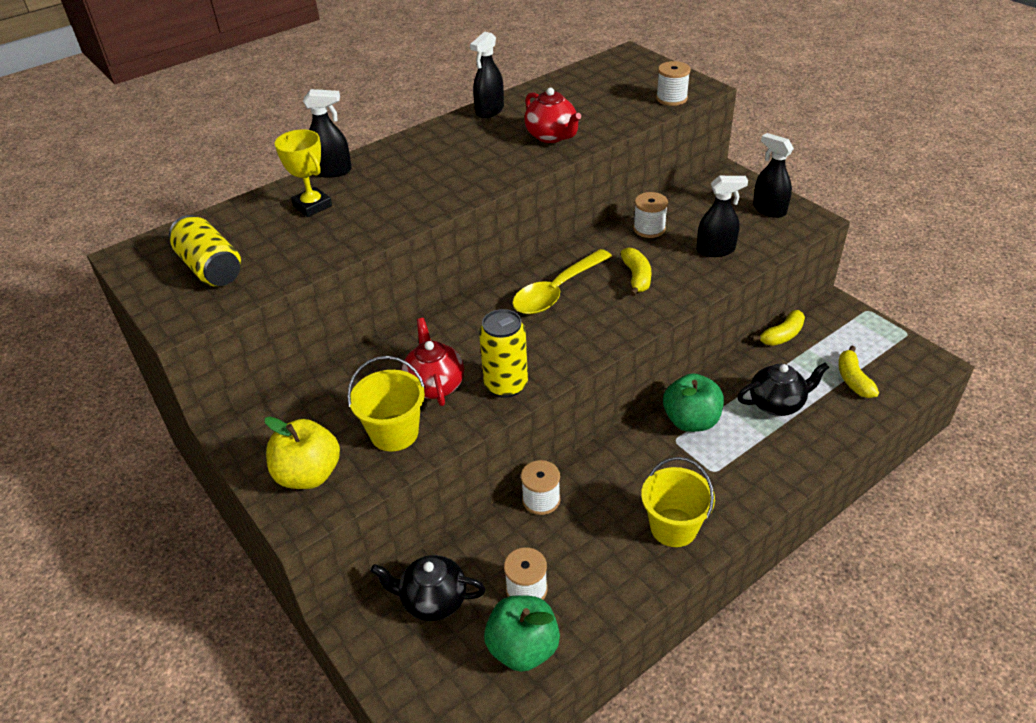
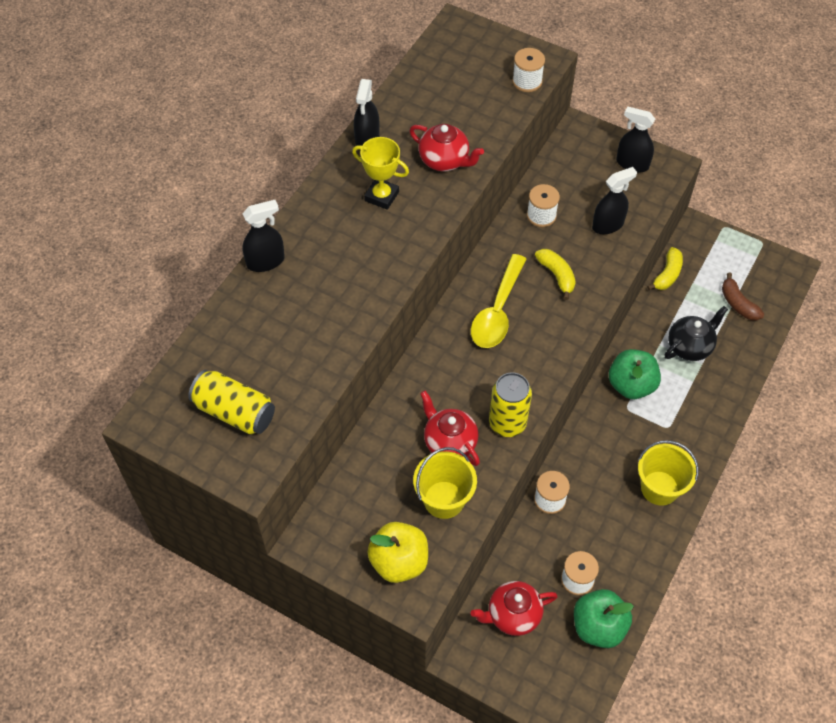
camera: 25 degrees left, 15 degrees up
yellow trophy [275,130,332,217] -> yellow trophy moved to [352,137,409,210]
black teapot [371,555,485,621] -> red teapot [471,581,558,636]
yellow banana [838,346,879,398] -> brown banana [722,273,764,321]

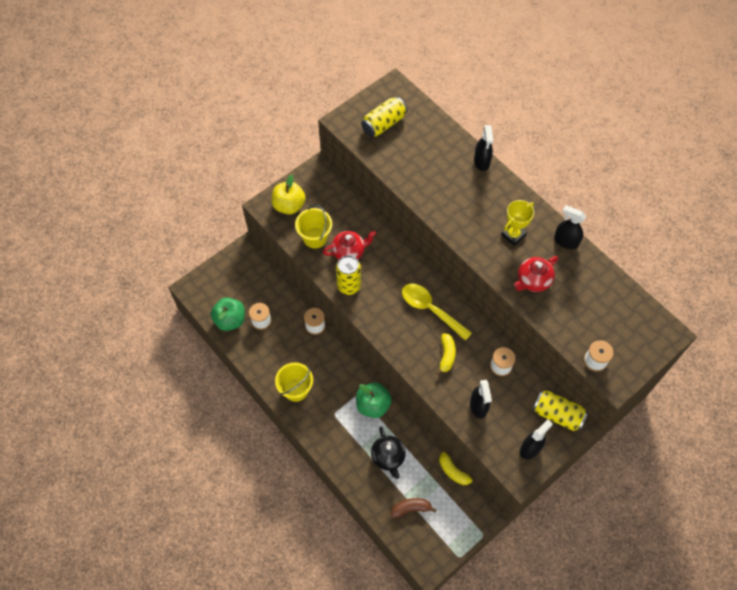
camera: 110 degrees right, 5 degrees up
red teapot [471,581,558,636] -> none
yellow banana [535,249,576,300] -> yellow banana turned 75 degrees counterclockwise [437,333,456,375]
none -> yellow can [533,390,588,431]

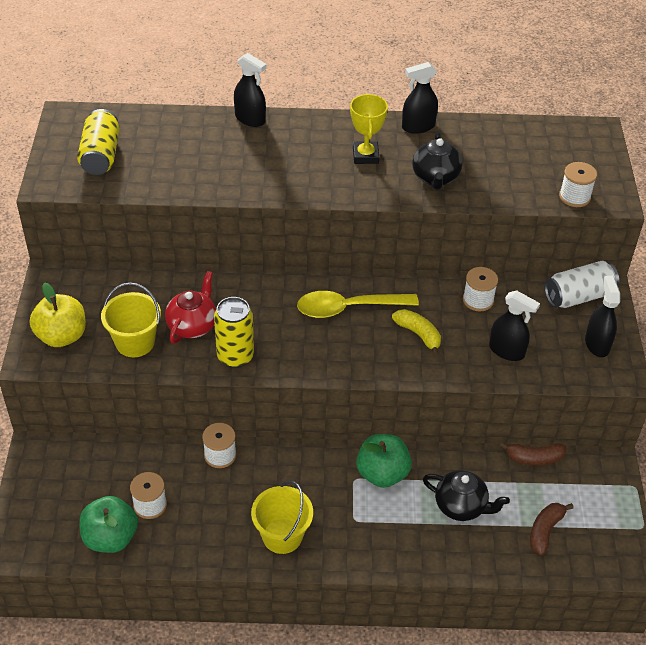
camera: 50 degrees left, 15 degrees down
yellow banana [439,447,472,485] -> brown banana [500,442,566,466]
red teapot [514,256,558,292] -> black teapot [412,132,462,190]
yellow can [533,390,588,431] -> white can [545,261,619,308]

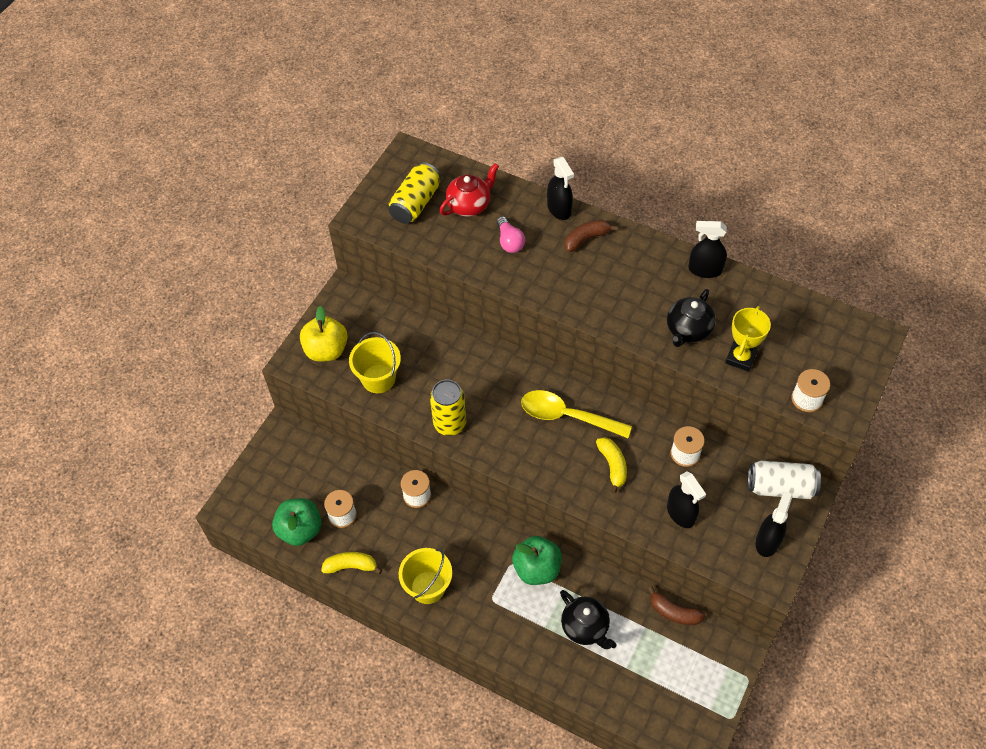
camera: 30 degrees right, 10 degrees up
red teapot [165,271,216,344] -> red teapot moved to [439,163,499,217]
yellow trophy [350,94,388,164] -> yellow trophy moved to [725,306,771,372]
brown banana [530,503,574,555] -> brown banana moved to [565,220,618,252]
none -> yellow banana [321,552,382,574]
none -> pink light bulb [497,216,525,253]

